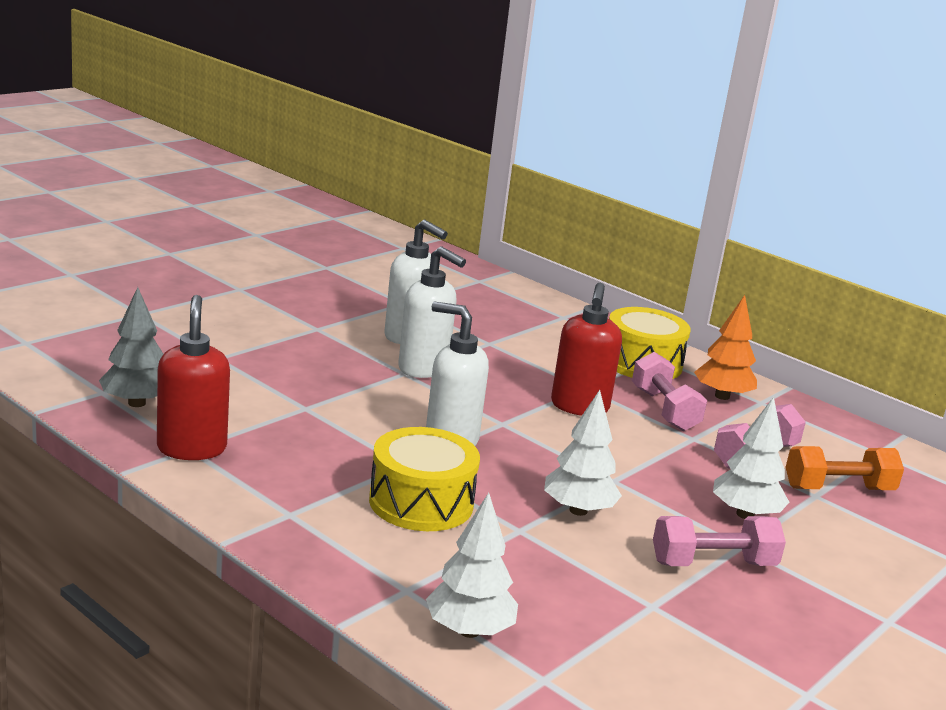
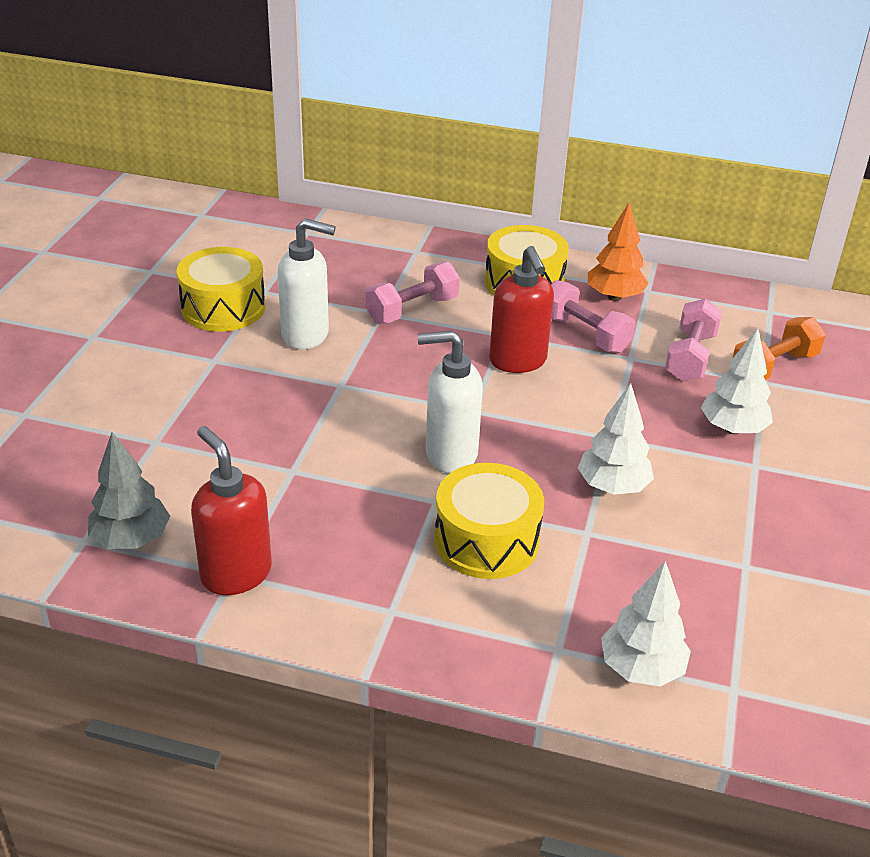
camera: 25 degrees left, 15 degrees up
white soap dispenser [398,246,466,378] -> none
pink dumbbell [653,516,786,566] -> pink dumbbell moved to [366,262,460,323]
none -> yellow drum [176,247,265,332]

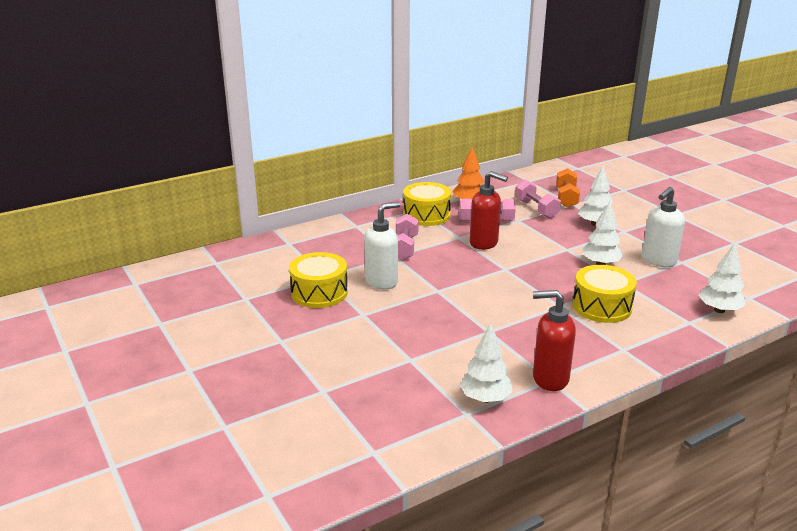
camera: 45 degrees left, 10 degrees down
grey tree [88,432,170,549] -> white tree [460,323,513,403]
white soap dispenser [417,331,483,473] -> white soap dispenser moved to [642,187,685,267]

